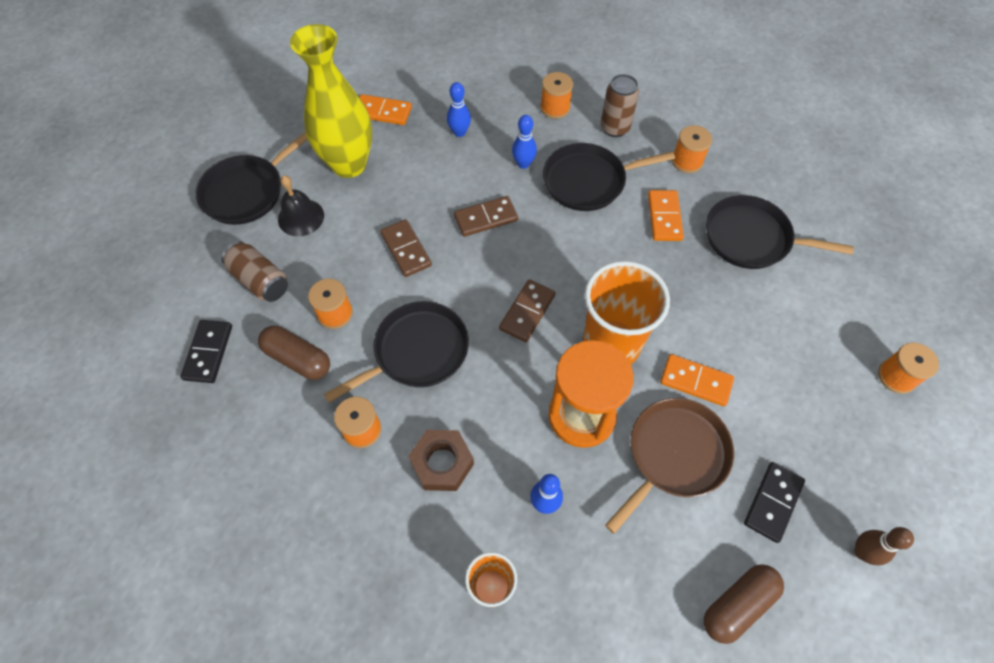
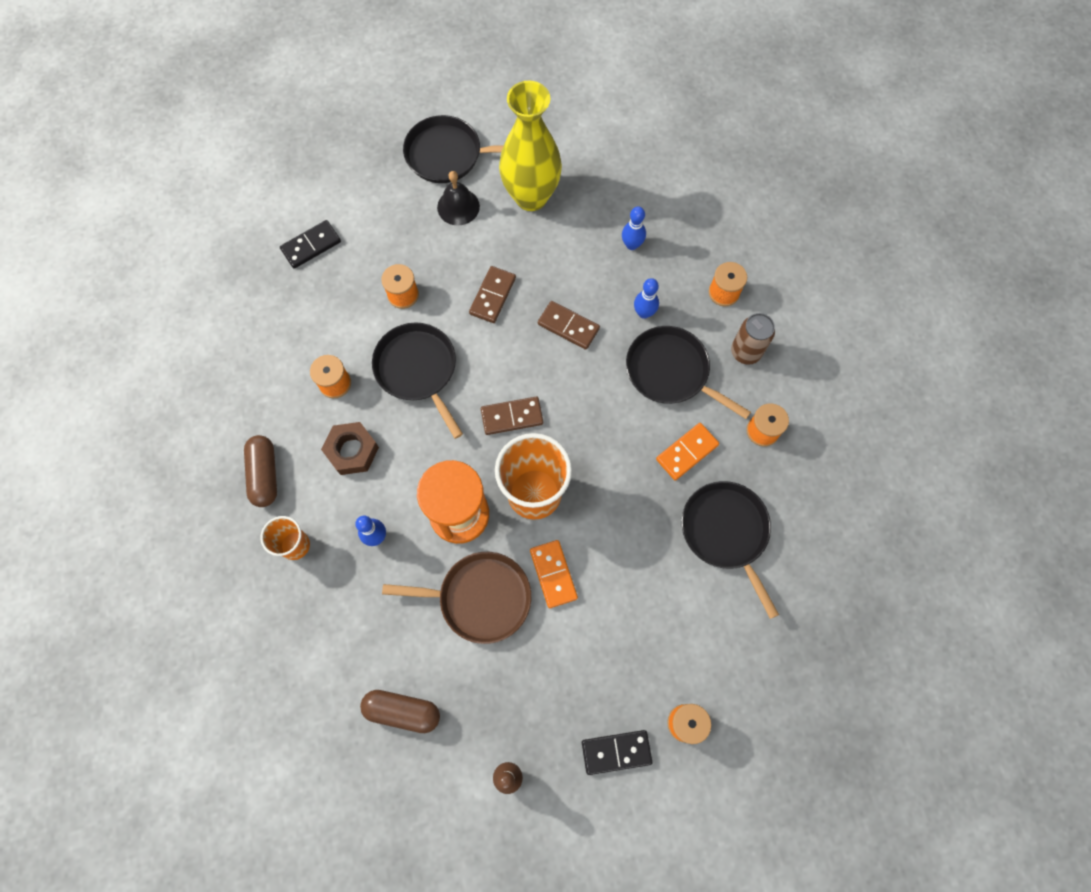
camera: 50 degrees right, 10 degrees up
brown can [221,241,288,302] -> none
brown capsule [258,326,330,380] -> brown capsule moved to [244,435,277,507]
black pan [324,301,469,403] -> black pan turned 135 degrees counterclockwise [372,323,463,439]
orange domino [359,94,412,125] -> none
black domino [744,462,805,543] -> black domino moved to [582,730,652,775]

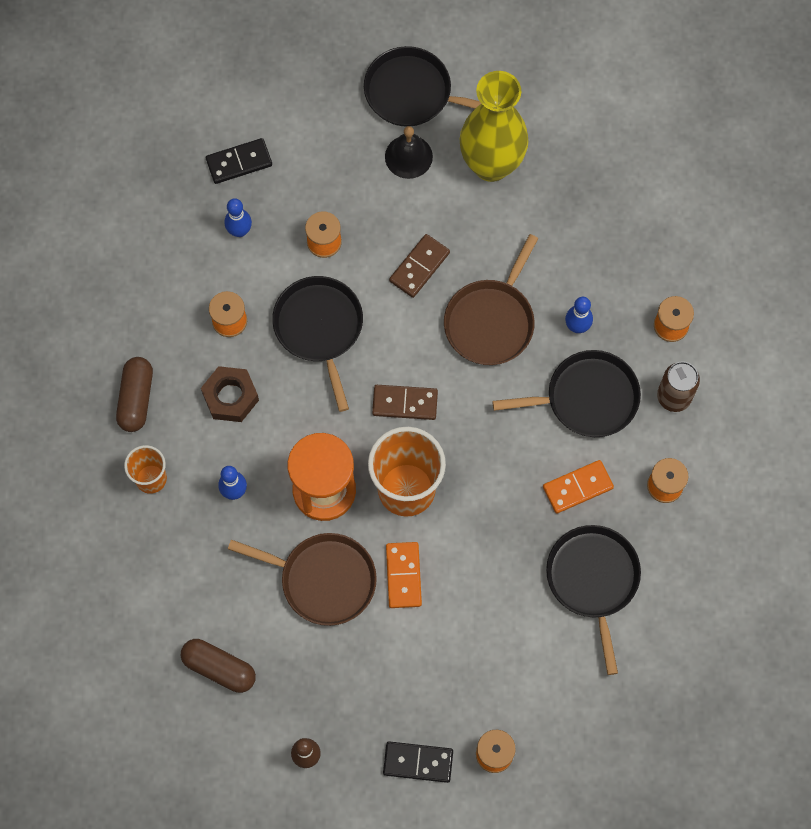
camera: 15 degrees right, 0 degrees up
brown domino [538,301,600,350] -> brown pan [444,234,539,365]
blue bowling pin [622,206,646,250] -> blue bowling pin moved to [225,198,252,237]
black pan [626,326,751,419] -> black pan turned 120 degrees clockwise [492,350,641,437]

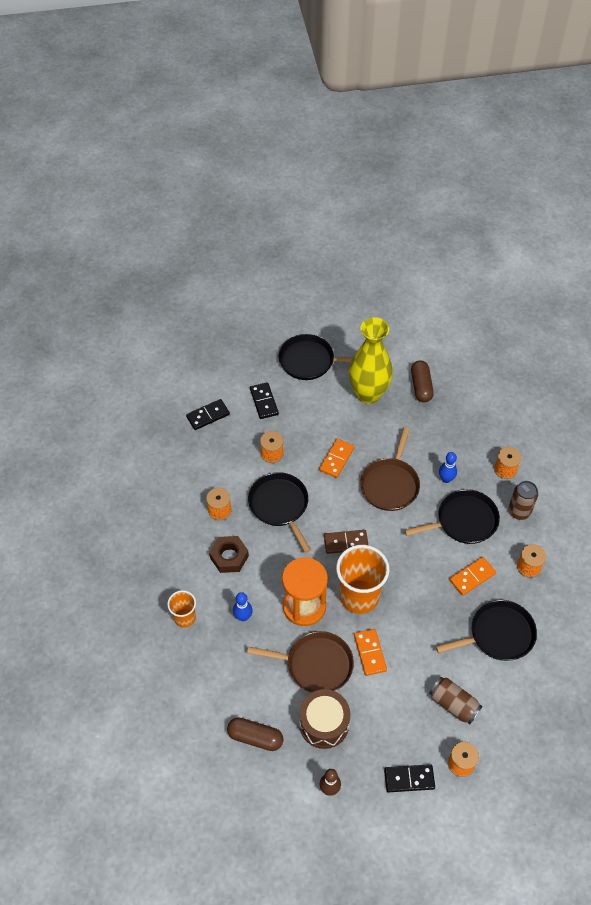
camera: 10 degrees left, 15 degrees down
brown capsule [116,357,153,432] -> brown capsule moved to [411,360,434,402]
blue bowling pin [225,198,252,237] -> none
black bell [385,126,433,179] -> none
brown domino [389,234,450,298] -> orange domino [319,439,354,478]
black pan [546,525,641,675] -> black pan turned 90 degrees clockwise [436,600,537,661]
none -> black domino [250,382,279,419]
none -> brown drum [299,689,350,749]
none -> brown can [429,677,482,724]

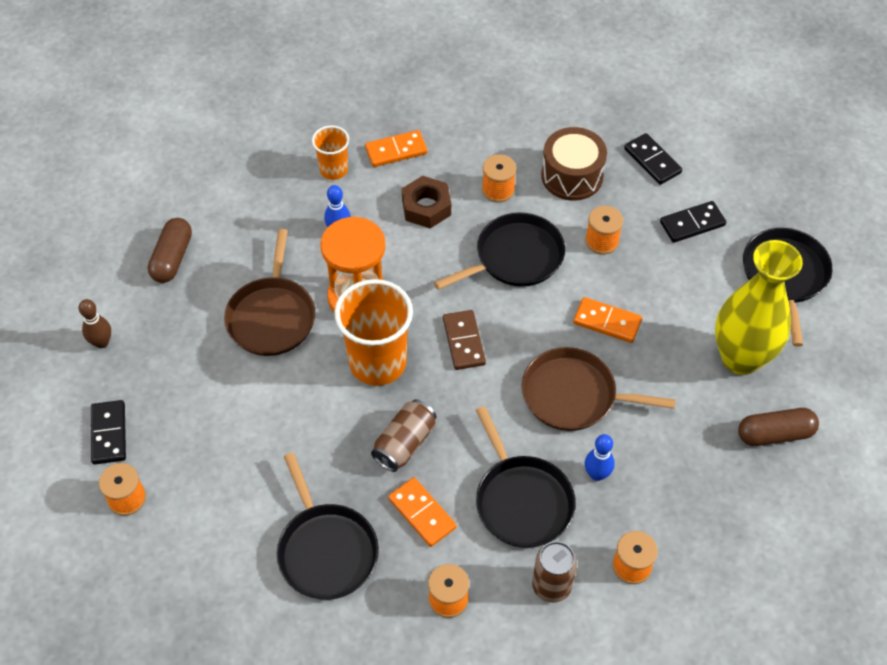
camera: 85 degrees right, 0 degrees up
brown drum [299,689,350,749] -> brown drum moved to [541,127,607,201]
orange domino [354,629,387,676] -> orange domino moved to [365,130,428,167]
brown can [429,677,482,724] -> brown can moved to [371,399,436,472]

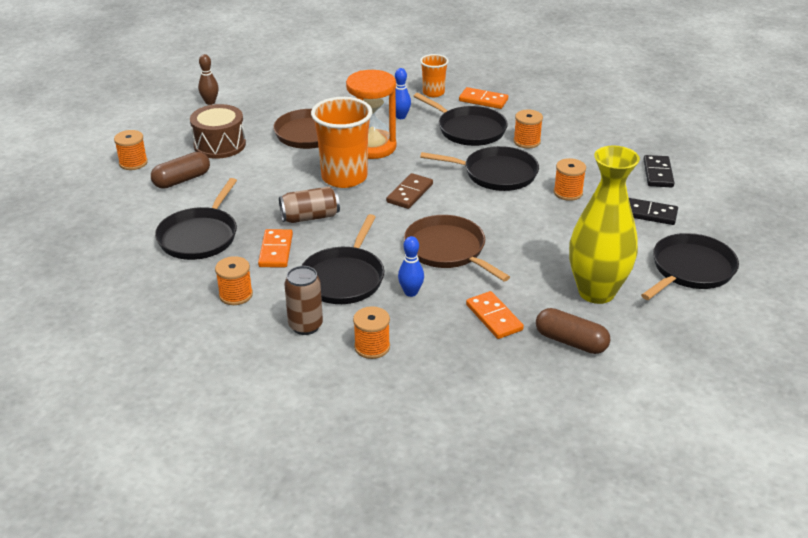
camera: 40 degrees right, 20 degrees down
black domino [91,400,126,465] -> none
brown capsule [148,218,192,283] -> brown capsule moved to [151,152,210,189]
brown nut [402,176,451,228] -> black pan [414,93,508,146]
brown drum [541,127,607,201] -> brown drum moved to [190,104,246,159]
orange domino [573,297,642,343] -> orange domino moved to [466,291,524,339]

